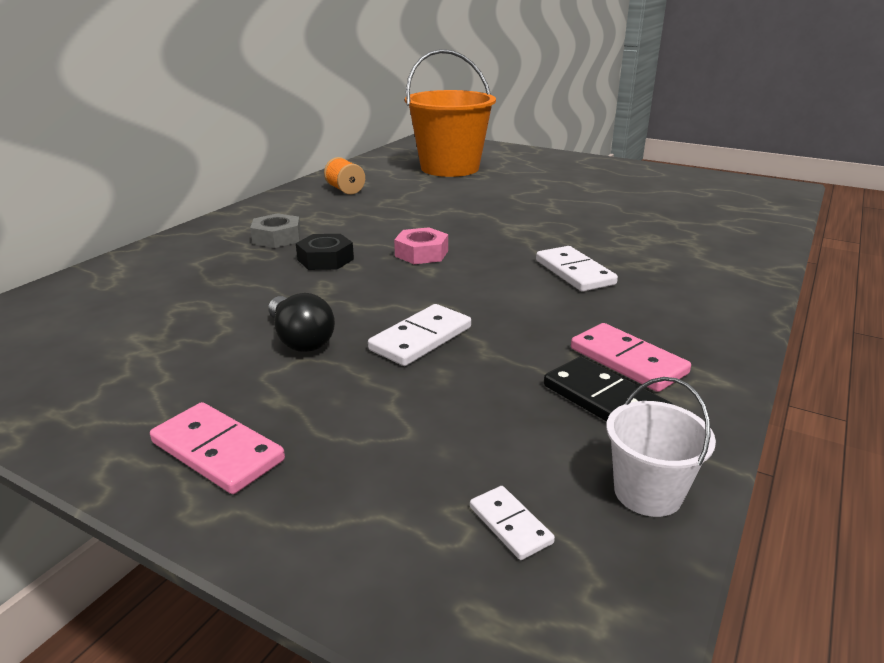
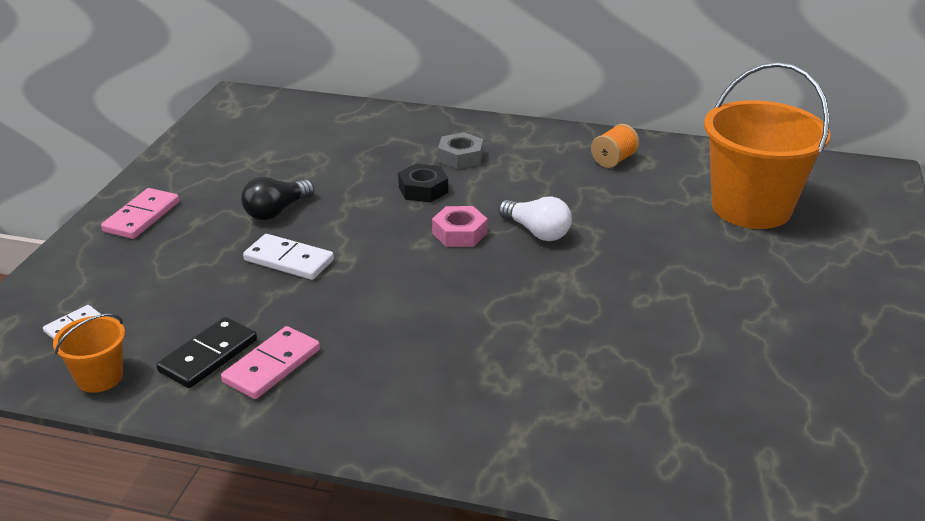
camera: 75 degrees right, 5 degrees up
white domino [536,246,618,292] -> none
white bucket [606,377,716,517] -> orange bucket [53,313,125,393]
none -> white light bulb [499,196,572,241]

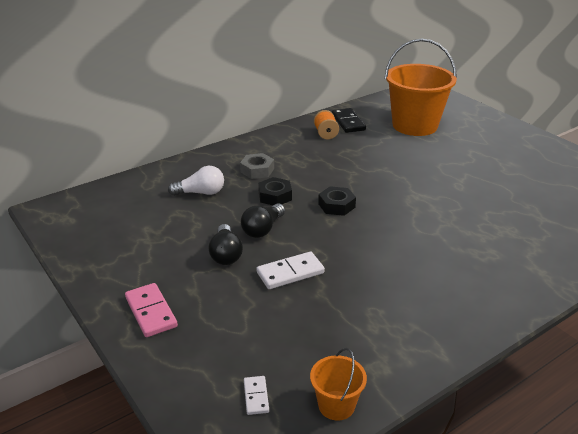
camera: 50 degrees left, 0 degrees up
black domino [156,317,257,388] -> black domino moved to [332,108,366,133]
pink domino [221,326,320,399] -> none
pink nut [432,206,487,247] -> black nut [318,186,356,216]
white light bulb [499,196,572,241] -> white light bulb moved to [168,166,224,196]
none -> black light bulb [241,203,285,238]

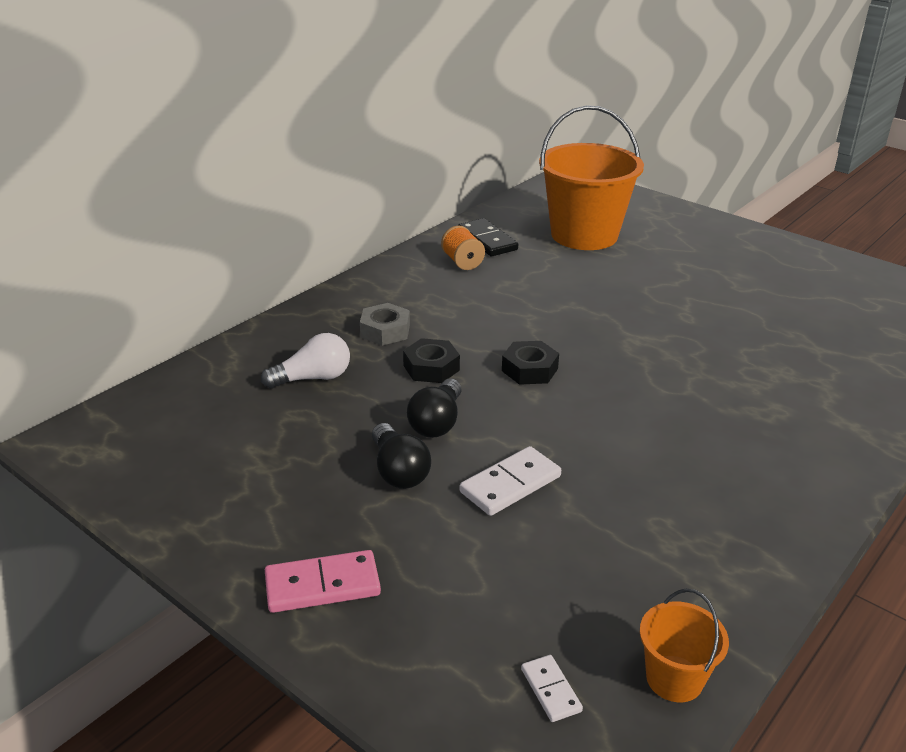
camera: 15 degrees left, 0 degrees up
pink domino [125,283,178,337] -> pink domino turned 60 degrees counterclockwise [265,550,381,613]

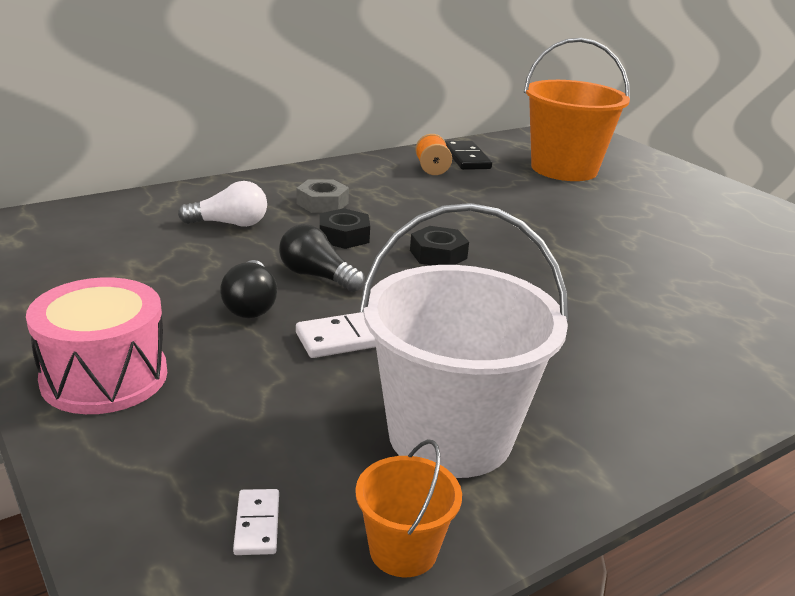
camera: 15 degrees right, 5 degrees down
pink domino [265,550,381,613] -> pink drum [26,277,167,414]
black light bulb [407,379,462,438] -> black light bulb turned 90 degrees clockwise [279,224,365,292]
none -> white bucket [360,203,569,478]

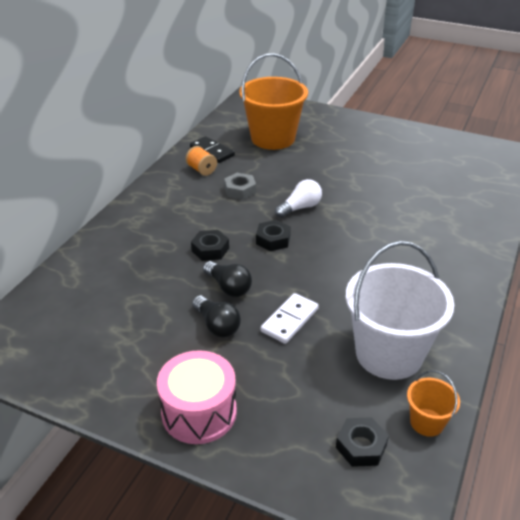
camera: 30 degrees left, 10 degrees up
white light bulb [178,181,267,227] -> white light bulb moved to [275,179,322,218]
white domino [233,489,279,555] -> black nut [336,417,389,467]
black light bulb [279,224,365,292] -> black light bulb turned 135 degrees counterclockwise [203,261,252,297]
grey nut [296,179,349,213] -> grey nut moved to [224,173,256,200]

